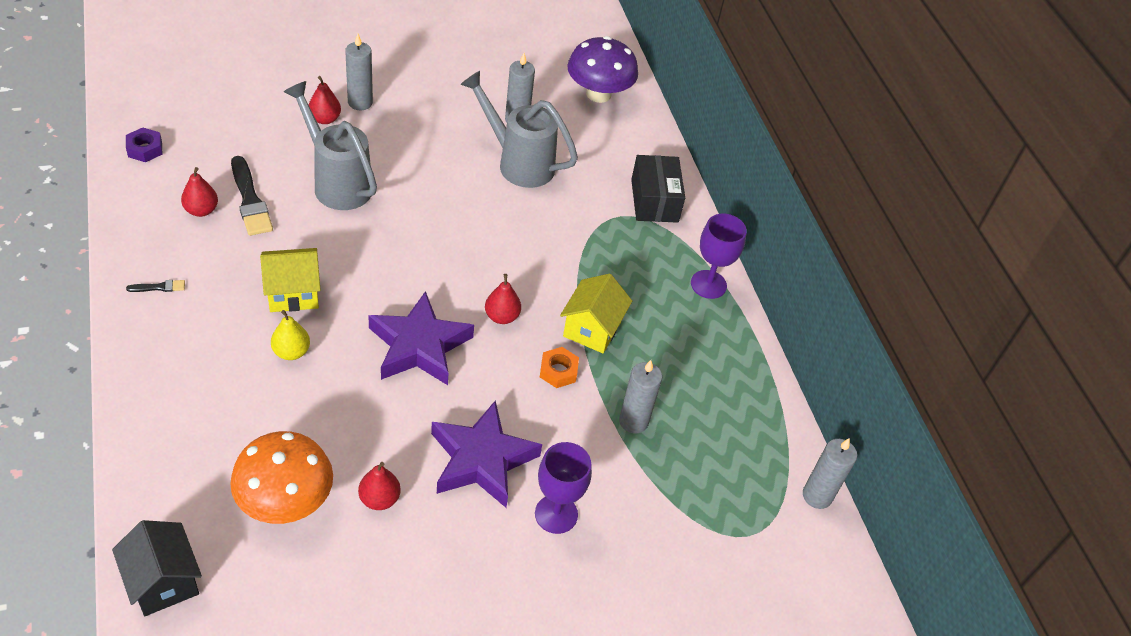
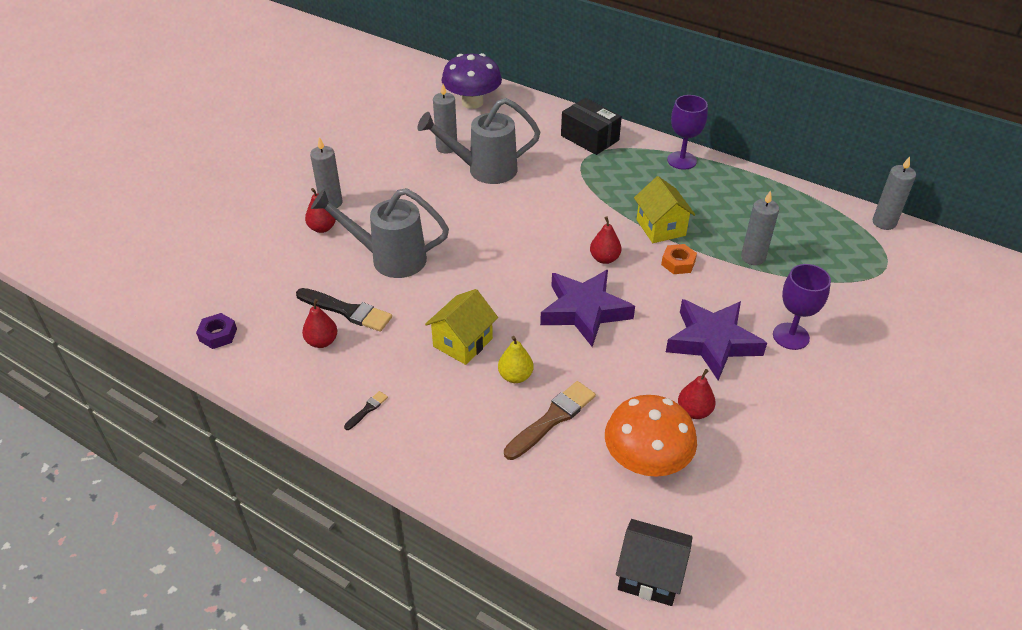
camera: 35 degrees left, 5 degrees down
none -> brown brush [504,381,596,460]

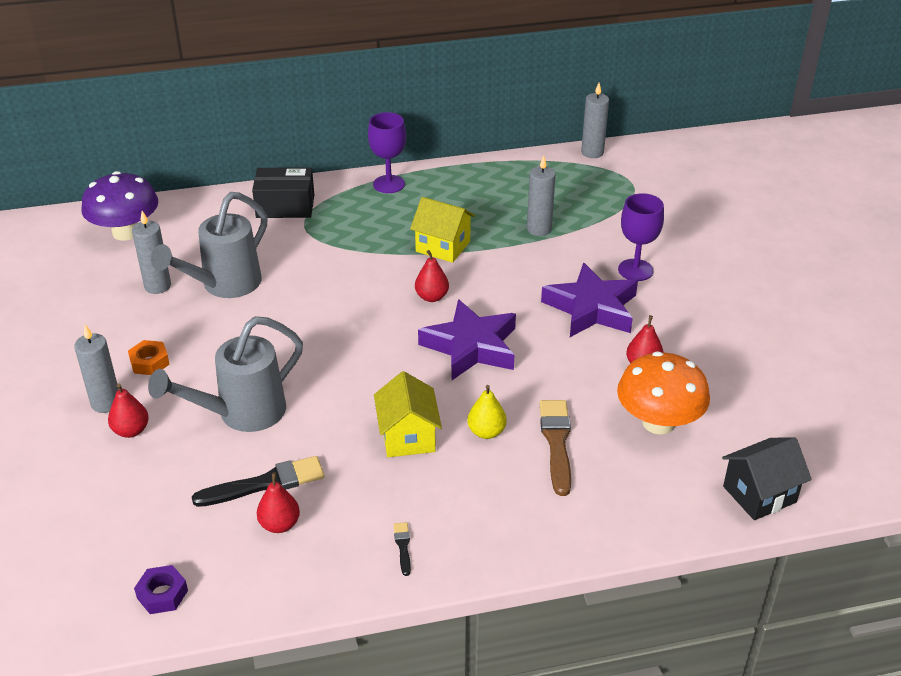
camera: 45 degrees left, 5 degrees down
orange nut [661,244,697,274] -> orange nut moved to [128,340,170,375]

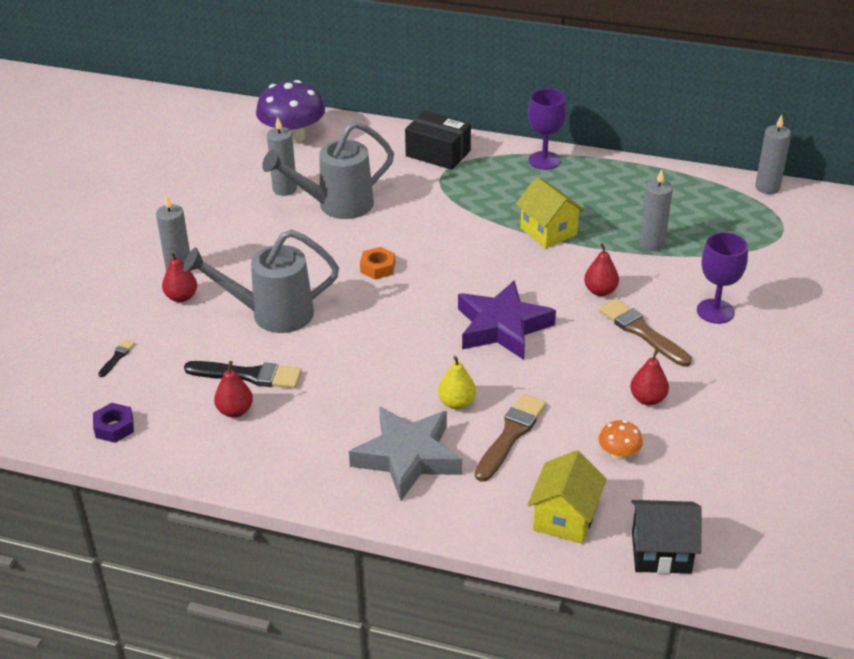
camera: 30 degrees right, 0 degrees up
orange nut [128,340,170,375] -> orange nut moved to [360,247,395,279]
yellow house [374,371,442,457] -> yellow house moved to [527,450,607,544]
black brush [394,522,411,576] -> black brush moved to [98,340,135,377]
red pear [415,250,449,302] -> red pear moved to [584,243,619,296]
purple star [541,263,638,337] -> brown brush [599,298,692,367]
orange mushroom [617,351,710,435] -> orange mushroom [598,420,643,460], size x0.47
none -> grey star [349,406,462,501]

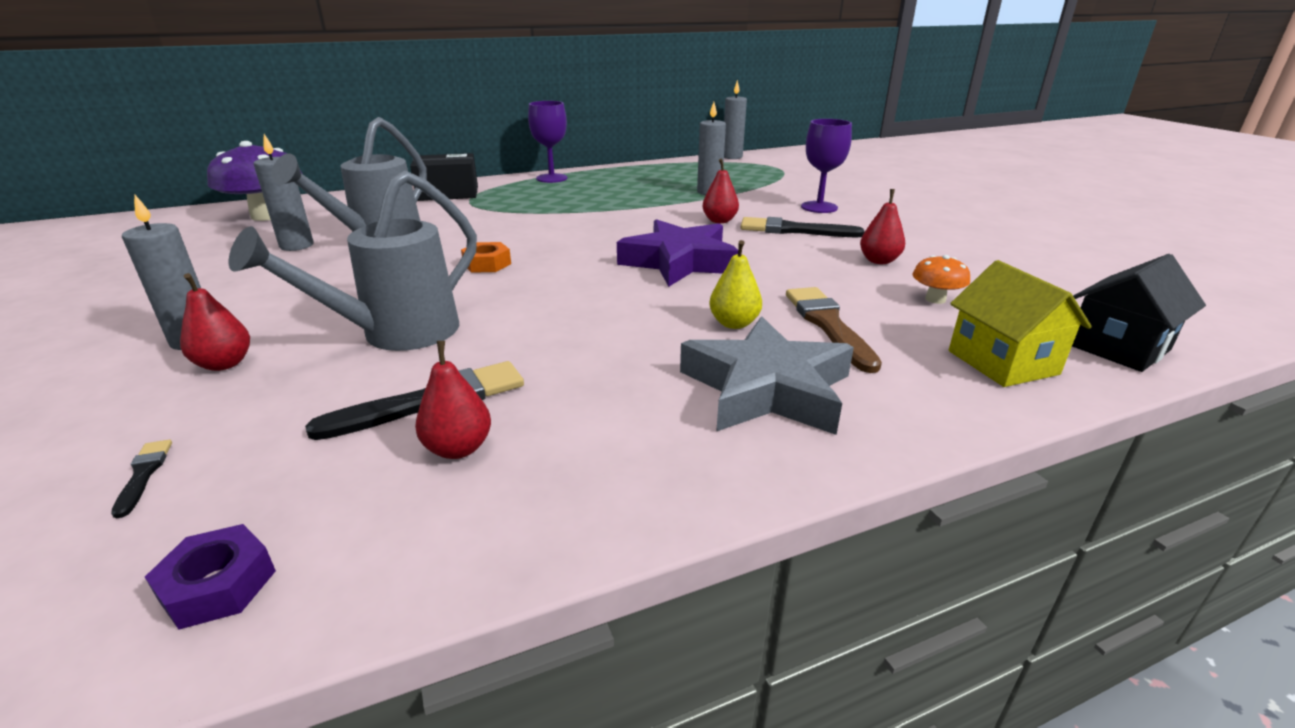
camera: 40 degrees left, 10 degrees down
yellow house [516,177,585,248] -> none
brown brush [599,298,692,367] -> black brush [741,217,865,237]

